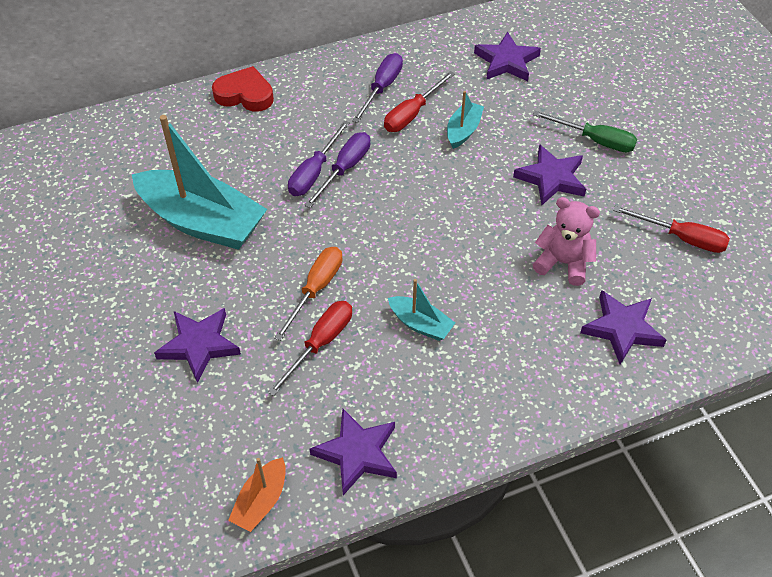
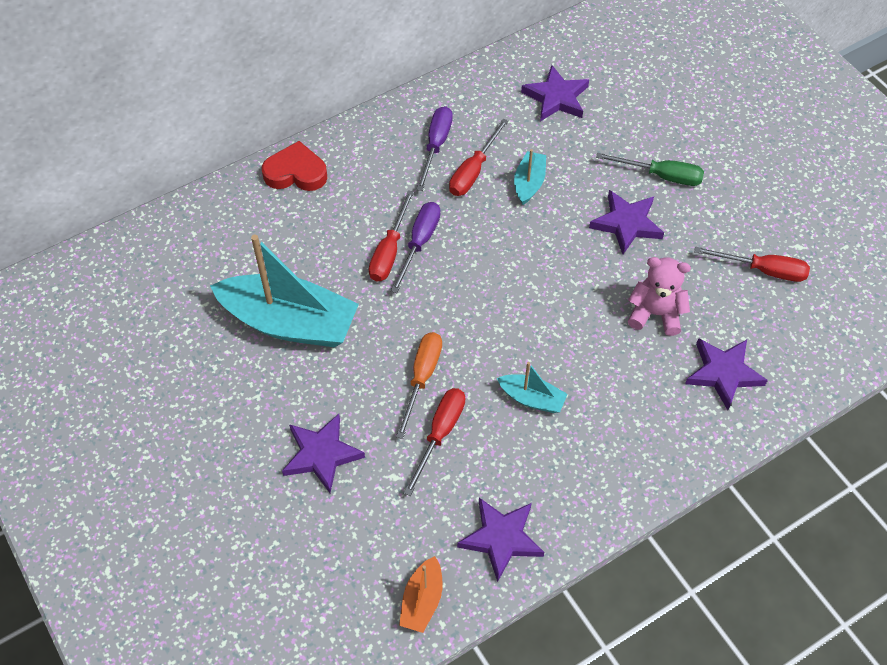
camera: 10 degrees left, 5 degrees up
purple screwdriver [288,120,350,196] -> red screwdriver [369,190,414,281]

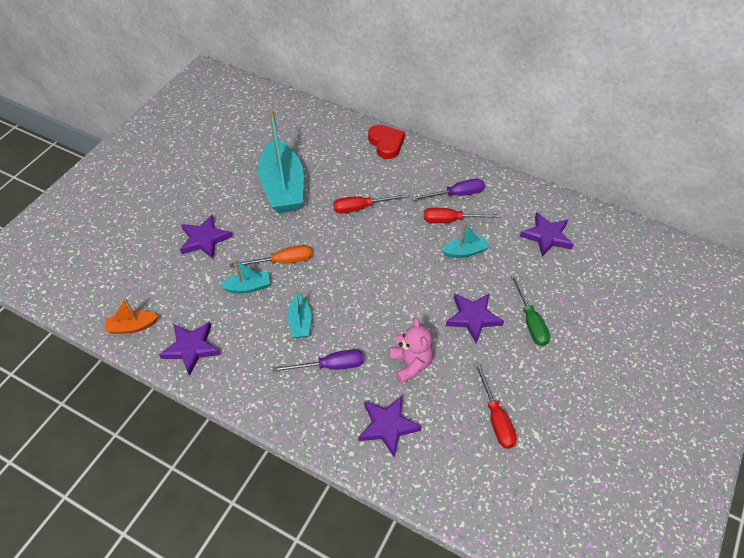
camera: 60 degrees right, 5 degrees down
purple screwdriver [391,202,441,293] -> purple screwdriver moved to [273,349,364,372]
red screwdriver [404,388,465,496] -> turquoise boat [220,259,270,293]

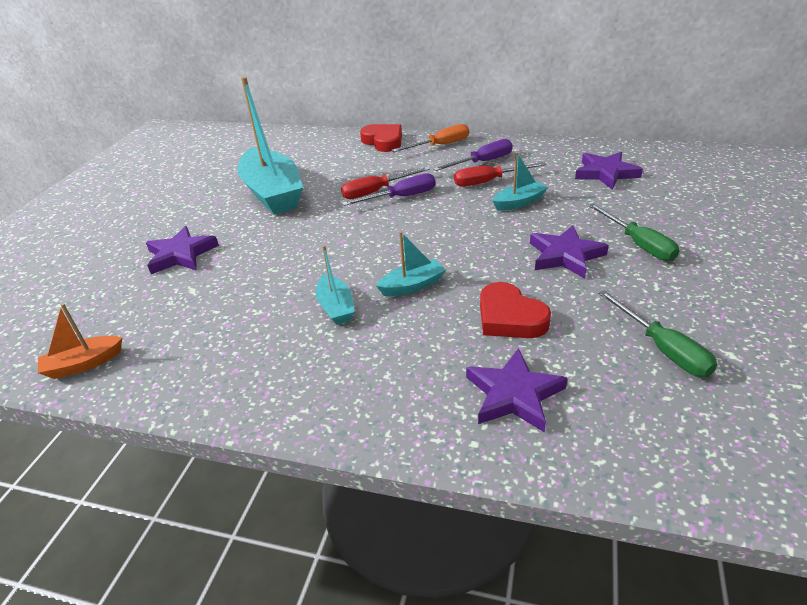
camera: 10 degrees left, 15 degrees down
purple star [159,322,221,376] -> none
turquoise boat [220,259,270,293] -> turquoise boat moved to [376,231,446,296]
orange screwdriver [230,245,312,268] -> orange screwdriver moved to [392,124,469,152]
purple screwdriver [273,349,364,372] -> purple screwdriver moved to [342,173,436,206]
pink teddy bear [390,318,433,384] -> red heart [480,282,551,338]
red screwdriver [474,363,517,449] -> green screwdriver [598,290,717,377]

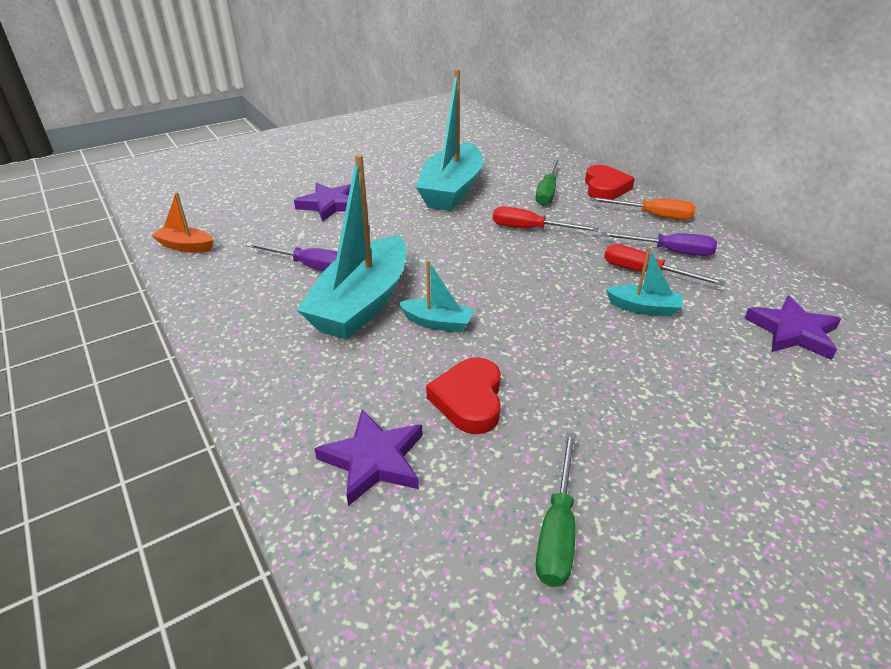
camera: 40 degrees right, 0 degrees up
turquoise boat [316,245,355,325] -> turquoise boat [297,154,407,340], size x2.16
purple screwdriver [342,173,436,206] -> purple screwdriver moved to [245,242,337,271]
purple star [530,225,609,278] -> none
green screwdriver [588,203,680,261] -> green screwdriver moved to [535,160,559,206]

